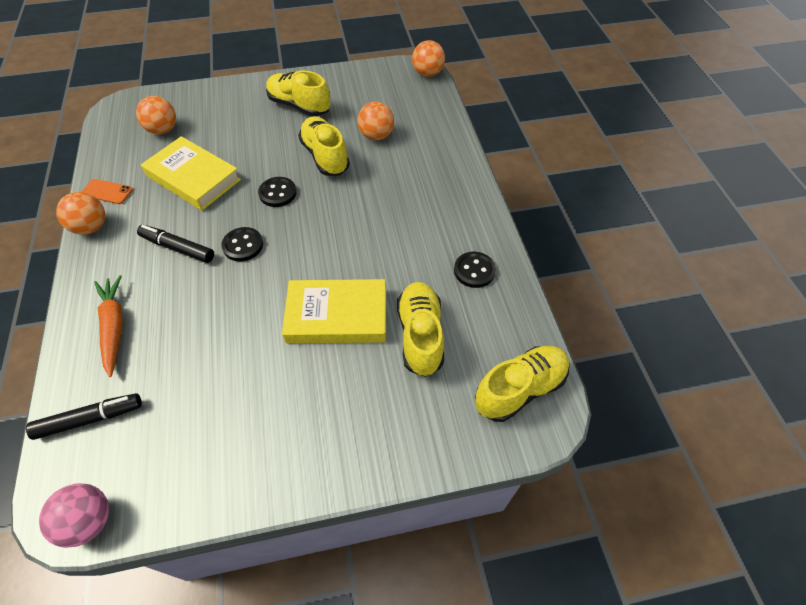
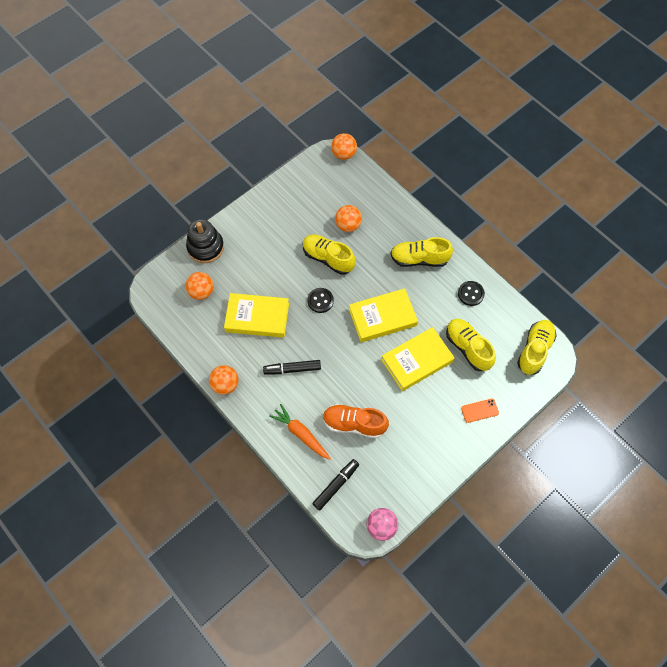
camera: 30 degrees left, 10 degrees up
orange phone [82,179,133,204] -> orange phone moved to [461,399,499,423]
black button [221,227,263,261] -> none
yellow shoe [266,71,330,116] -> yellow shoe moved to [391,237,453,267]
none -> black stacking toy [186,219,224,263]
none -> orange shoe [323,404,389,438]
none -> yellow book [349,288,418,342]

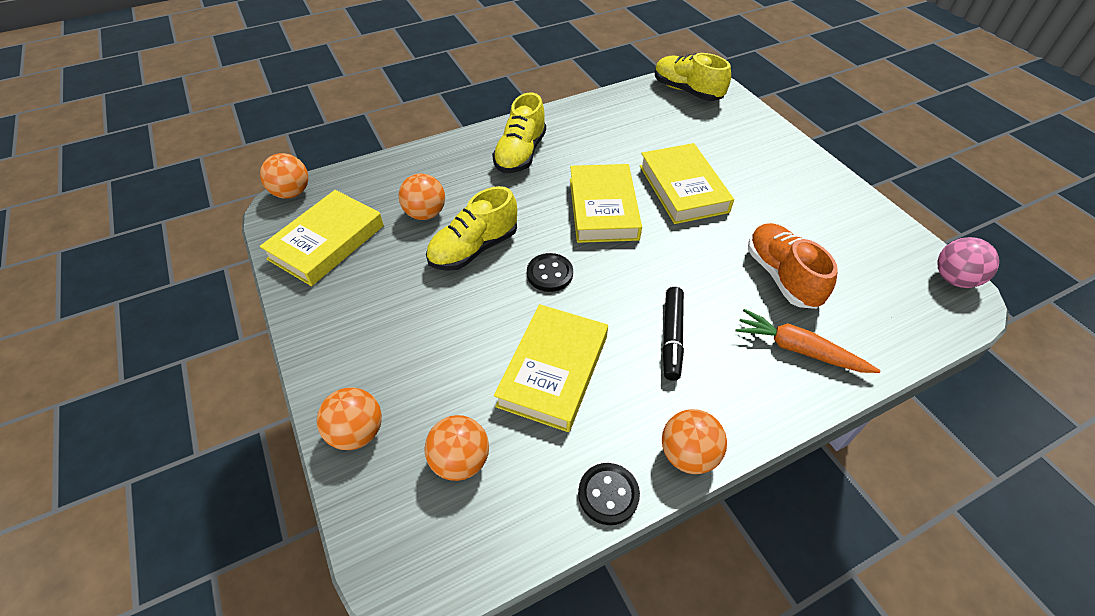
camera: 75 degrees left, 15 degrees down
black stacking toy [186,219,224,263] -> orange ball [317,387,382,450]
orange carrot [269,404,331,460] -> orange carrot turned 60 degrees clockwise [736,309,880,373]
black marker [312,459,359,510] -> none
orange shoe [323,404,389,438] -> orange shoe turned 135 degrees clockwise [748,223,838,309]
yellow shoe [446,319,496,371] -> none
black button [458,281,485,306] -> black button moved to [578,463,640,525]
orange phone [461,399,499,423] -> none
none -> yellow book [260,190,384,286]

